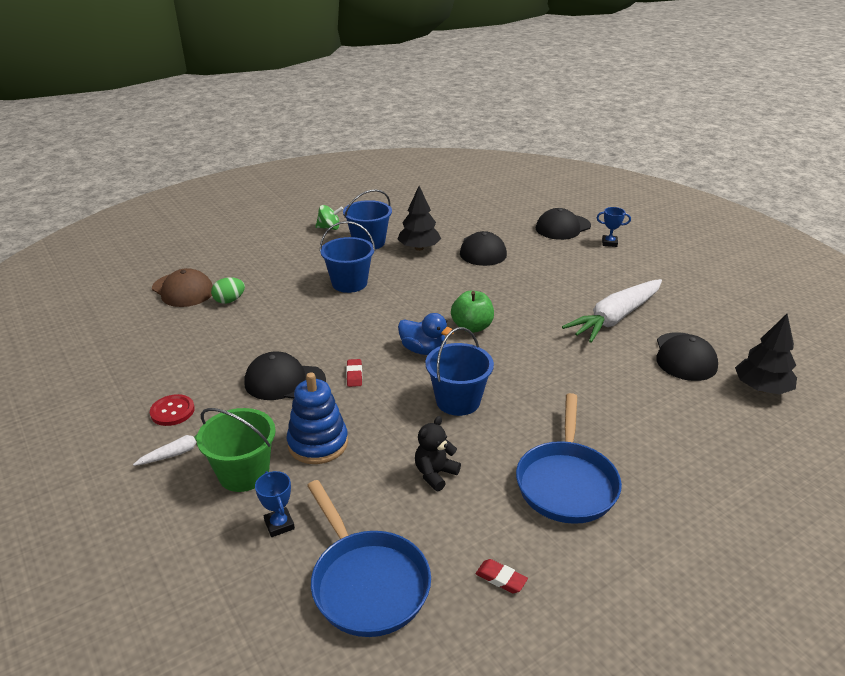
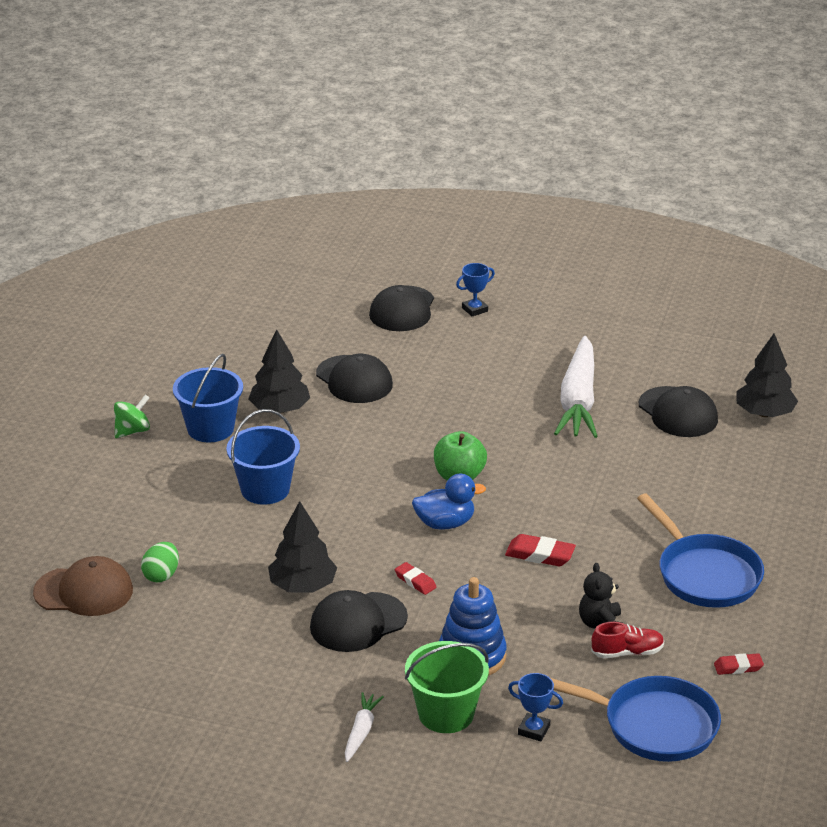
camera: 40 degrees left, 0 degrees up
red button [150,394,195,426] -> none
blue bucket [425,327,494,416] -> red eraser [505,534,576,566]
none -> black tree [268,501,337,593]
none -> red shoe [591,622,664,659]

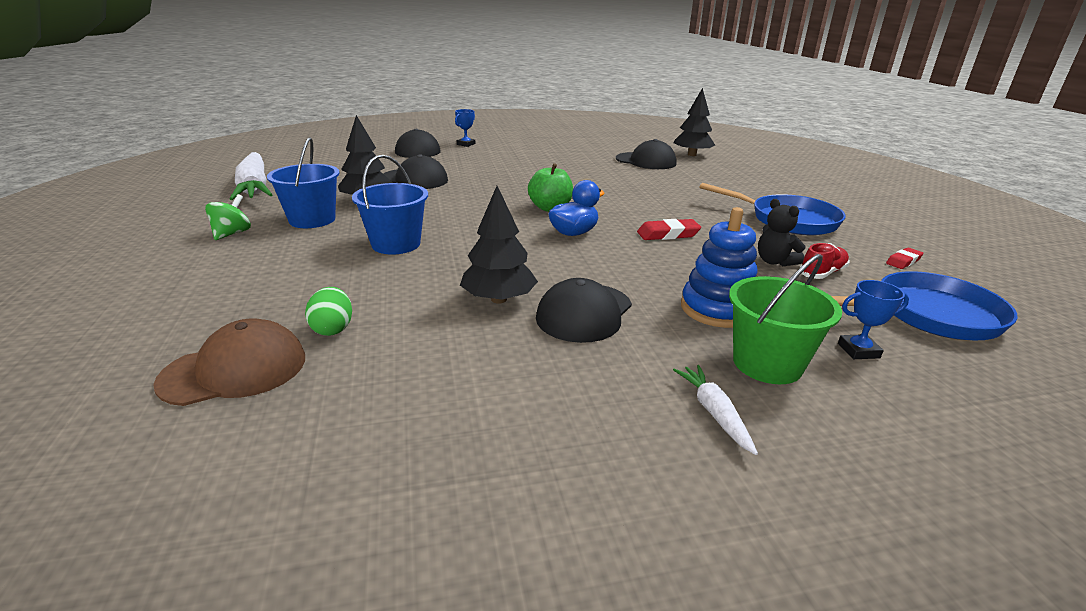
camera: 30 degrees left, 5 degrees down
red eraser [395,562,436,595] -> none
white carrot [554,336,598,438] -> white carrot moved to [229,152,273,200]

